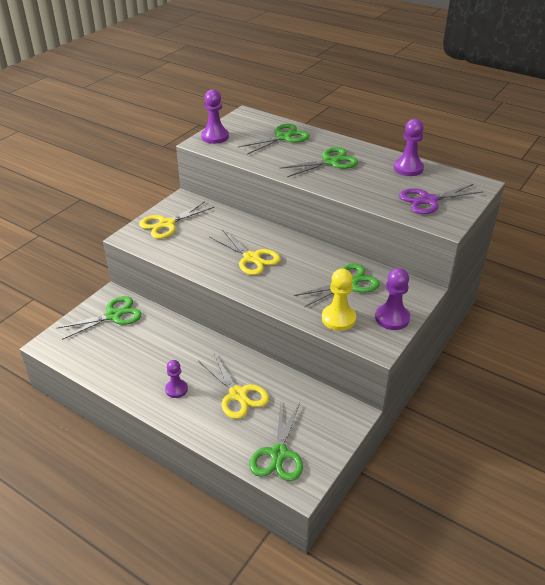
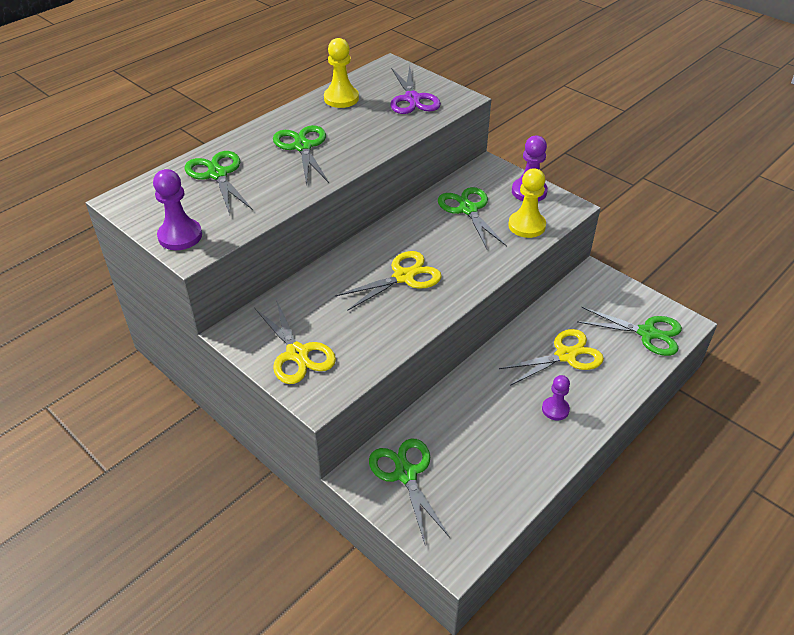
camera: 80 degrees left, 5 degrees up
purple pawn [394,119,424,176] -> yellow pawn [324,38,359,108]

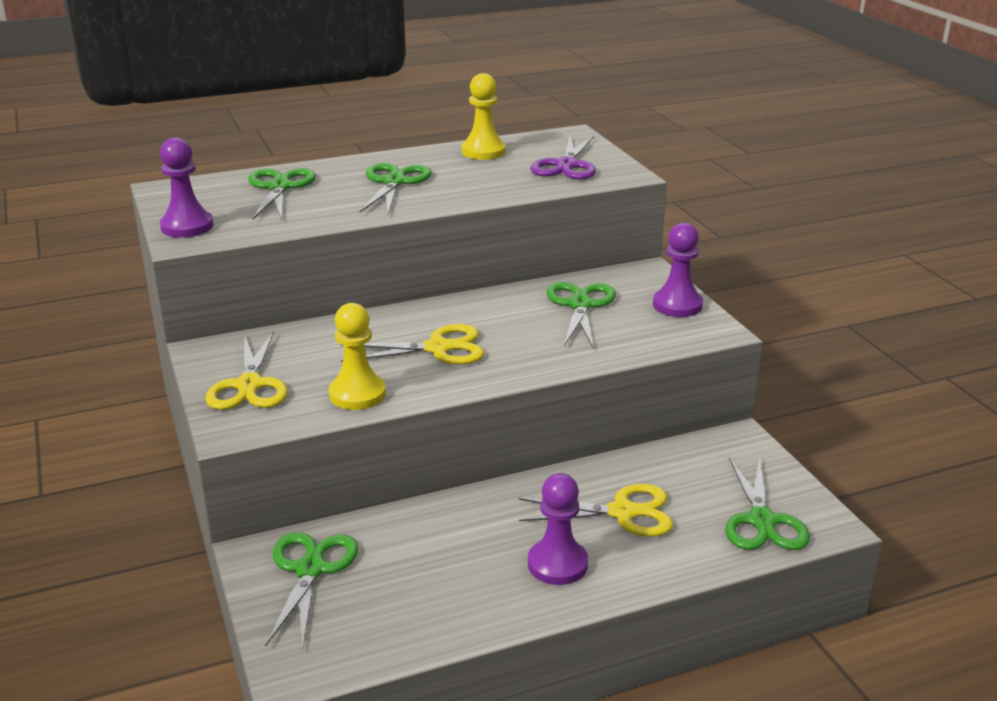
camera: 25 degrees right, 15 degrees down
yellow pawn [508,168,546,238] -> yellow pawn moved to [329,303,386,410]
purple pawn [542,375,570,420] -> purple pawn [528,473,588,585], size x1.53
green scissors [577,307,682,356] -> green scissors turned 45 degrees clockwise [725,456,810,550]

